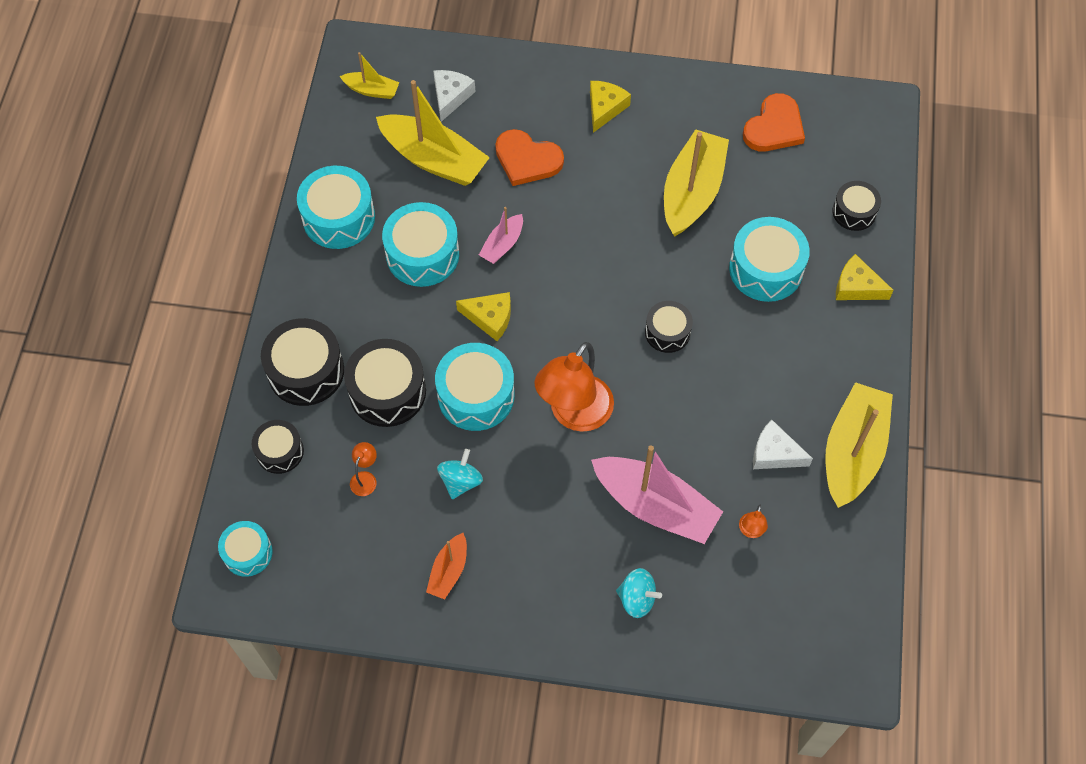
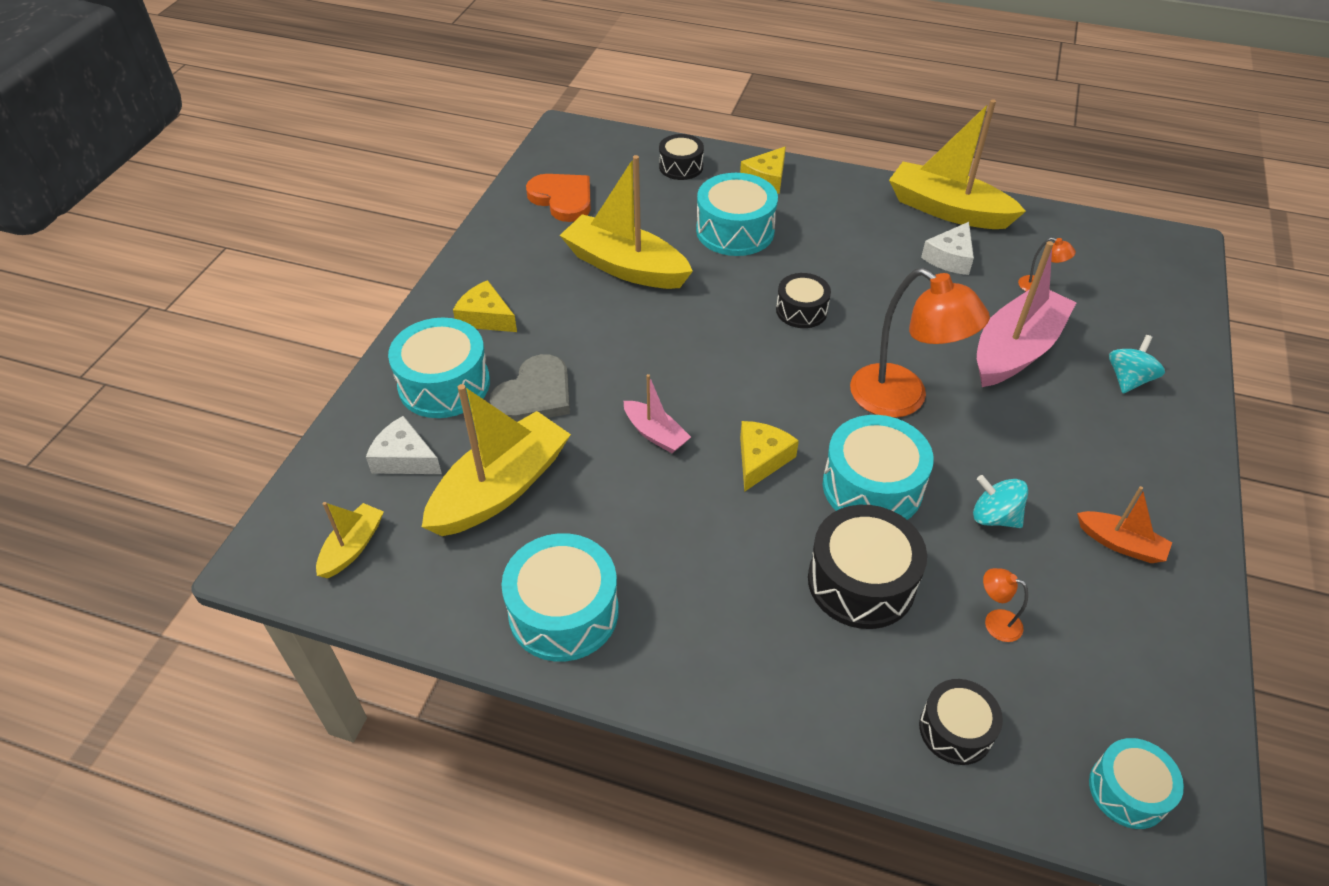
camera: 80 degrees left, 15 degrees down
black drum [261,318,344,406] -> none
turquoise drum [382,202,459,287] -> turquoise drum moved to [388,318,490,418]
orange heart [495,129,564,186] -> grey heart [490,354,570,422]

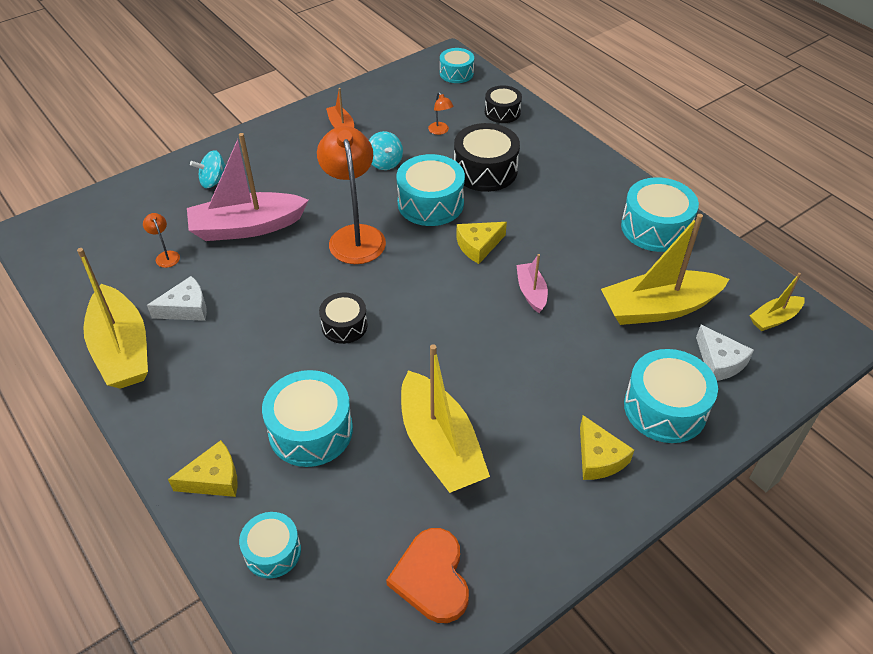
camera: 145 degrees left, 0 degrees up
grey heart [490,354,570,422] -> none
black drum [659,134,704,180] -> turquoise drum [239,512,301,578]

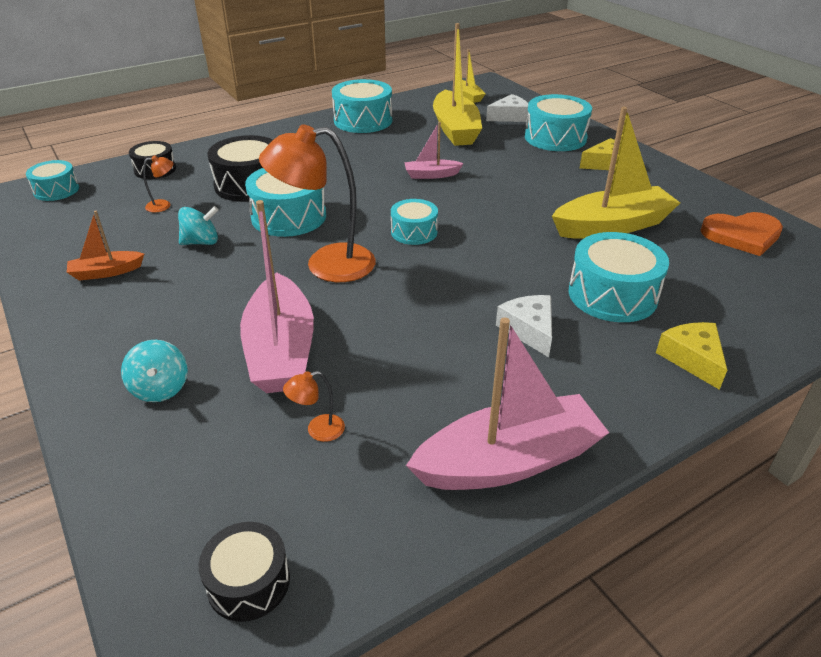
camera: 85 degrees left, 10 degrees down
yellow boat [77,248,148,389] -> pink boat [406,318,609,490]
white cheese [147,276,207,321] -> white cheese moved to [496,295,552,357]
turquoise drum [239,512,301,578] -> turquoise drum moved to [391,199,438,245]
black drum [319,293,368,344] -> black drum moved to [199,522,290,622]
yellow cheese [456,222,507,264] -> none

